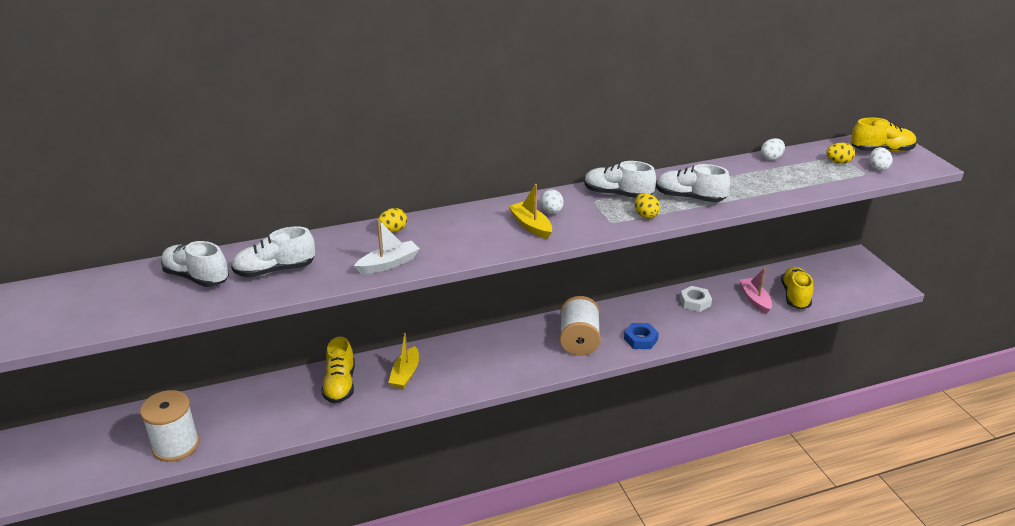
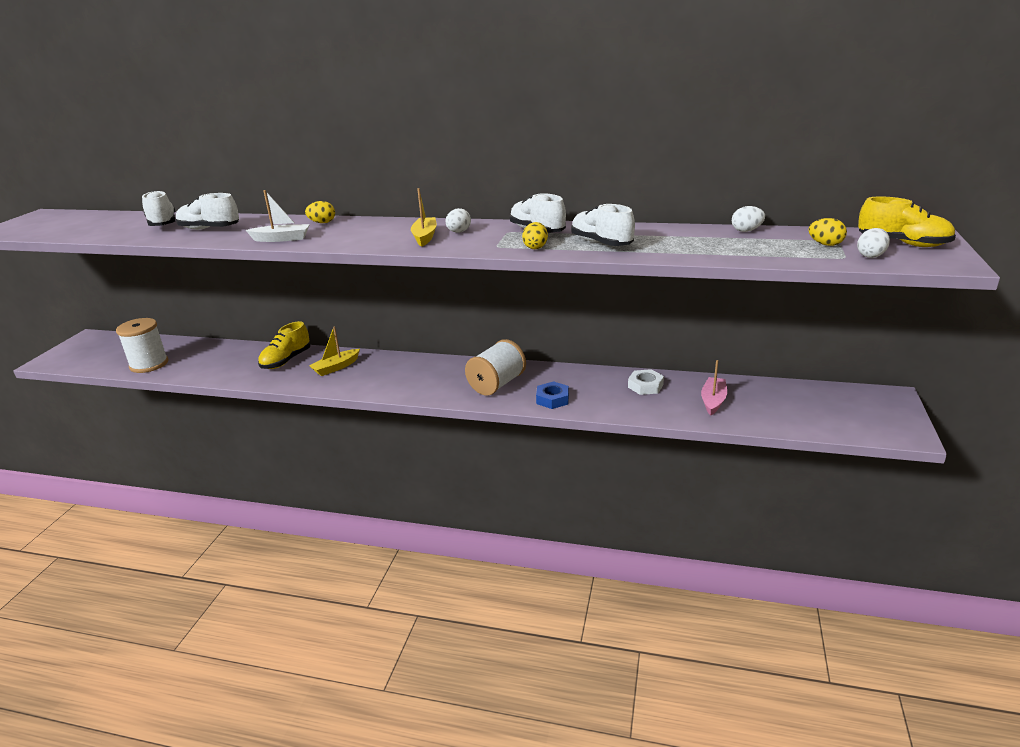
camera: 35 degrees right, 5 degrees down
yellow shoe [781,267,813,309] -> none

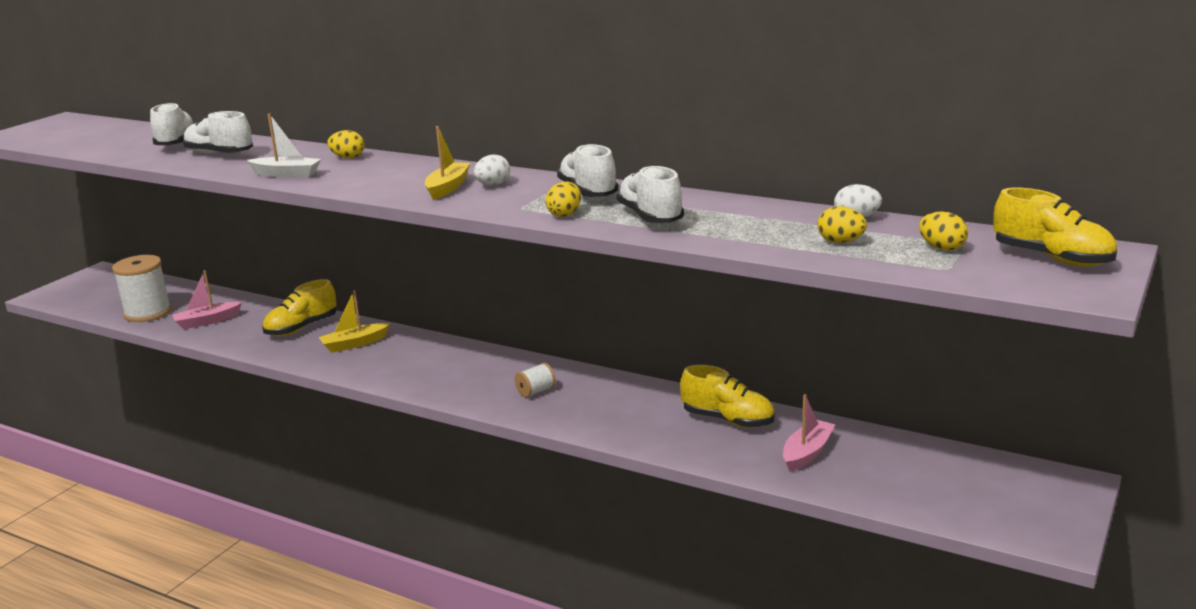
camera: 15 degrees right, 5 degrees down
white spool [465,339,526,396] -> white spool [514,363,556,398], size x0.49
blue nut [536,381,569,409] -> none
white nut [628,369,664,395] -> yellow shoe [680,365,775,428]
white egg [857,228,890,258] -> none
none -> pink boat [172,270,242,329]
none -> yellow egg [817,206,867,243]

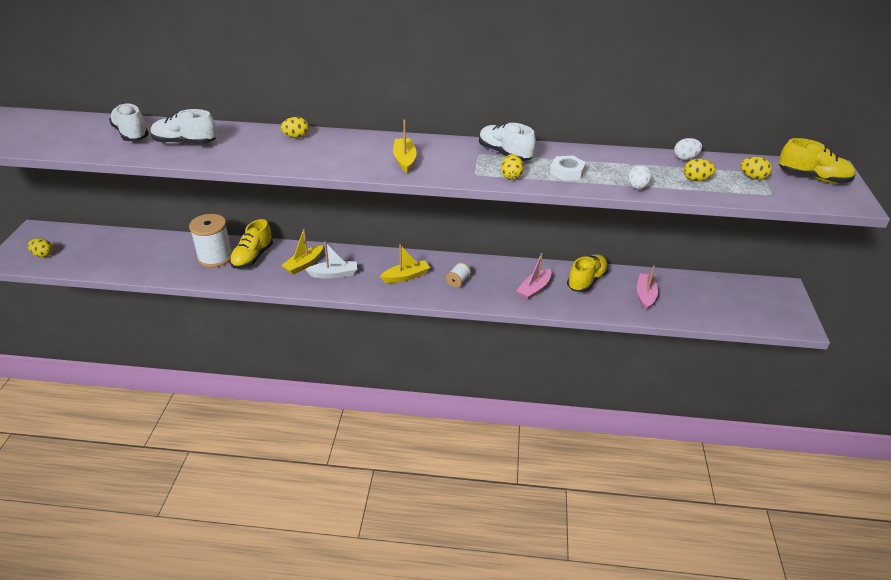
camera: 25 degrees left, 15 degrees up
white spool [112,255,172,322] -> white spool moved to [189,214,232,268]
pink boat [172,270,242,329] -> pink boat moved to [517,253,551,300]
white boat [247,114,321,178] -> white boat moved to [305,241,357,279]
white egg [474,154,510,185] -> white egg moved to [628,165,652,189]
white shoe [616,166,684,223] -> white nut [550,156,586,181]
yellow shoe [680,365,775,428] -> yellow shoe turned 60 degrees counterclockwise [567,254,608,292]
none -> yellow egg [27,238,53,257]
none -> yellow boat [380,244,430,283]

